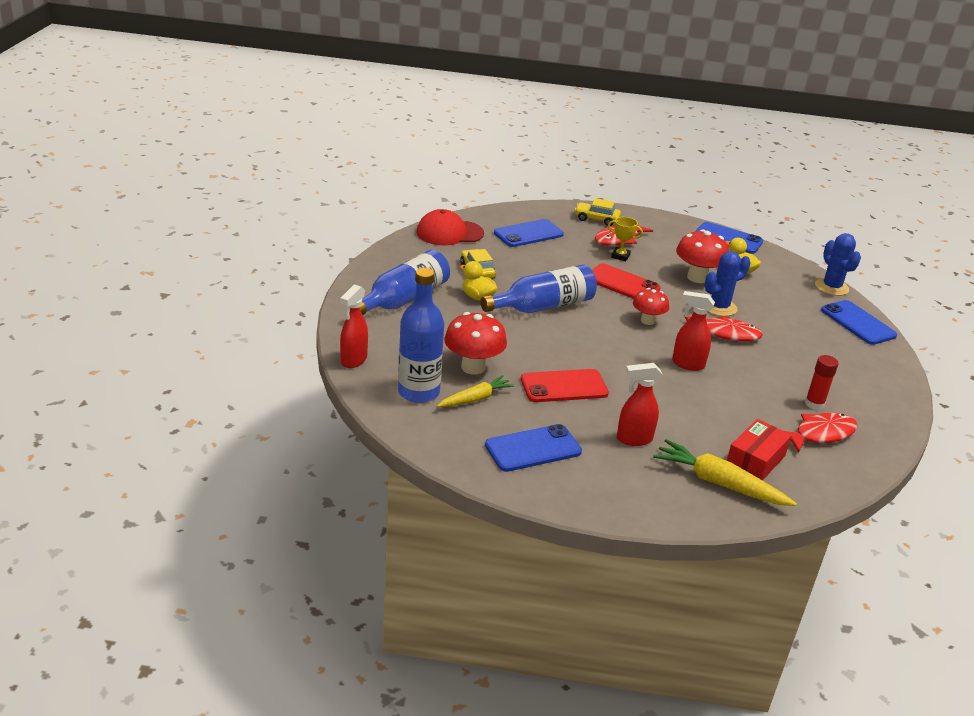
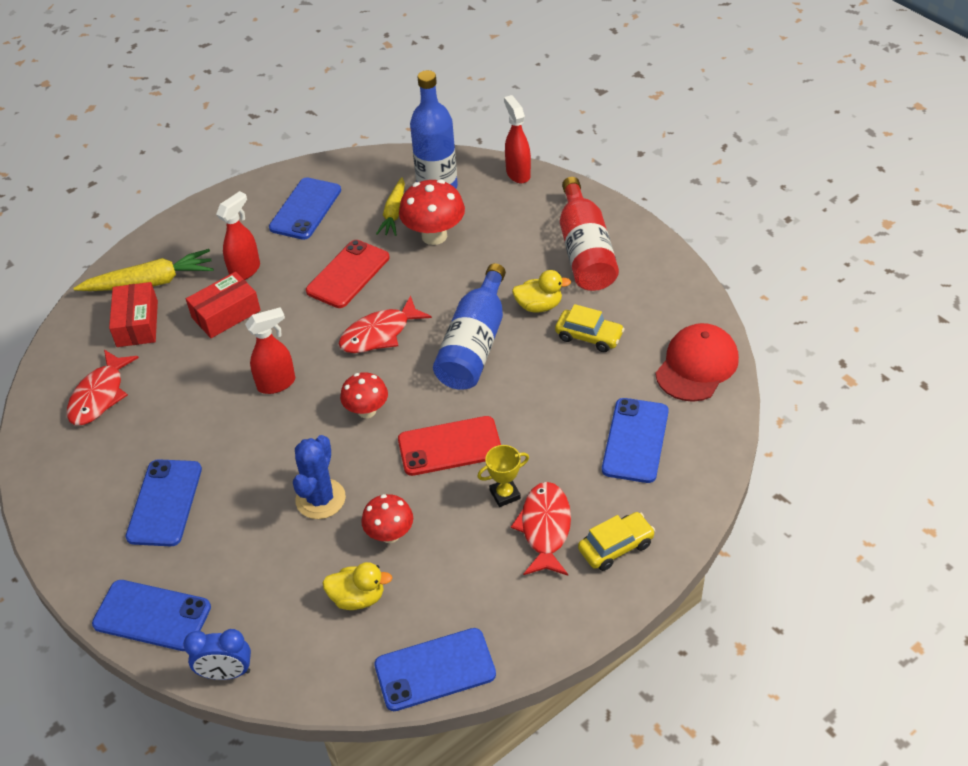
camera: 140 degrees right, 15 degrees up
blue bottle [360,250,450,315] -> red bottle [560,177,619,291]
red mushroom [676,230,729,283] -> red mushroom [361,494,413,543], size x0.64
red fish [684,315,763,341] -> red fish moved to [339,295,432,353]
red glue stick [805,355,838,410] -> none
blue cactus [815,233,861,296] -> blue clock [183,629,251,680]
none -> blue phone [126,459,202,546]
none -> red box [186,272,261,338]

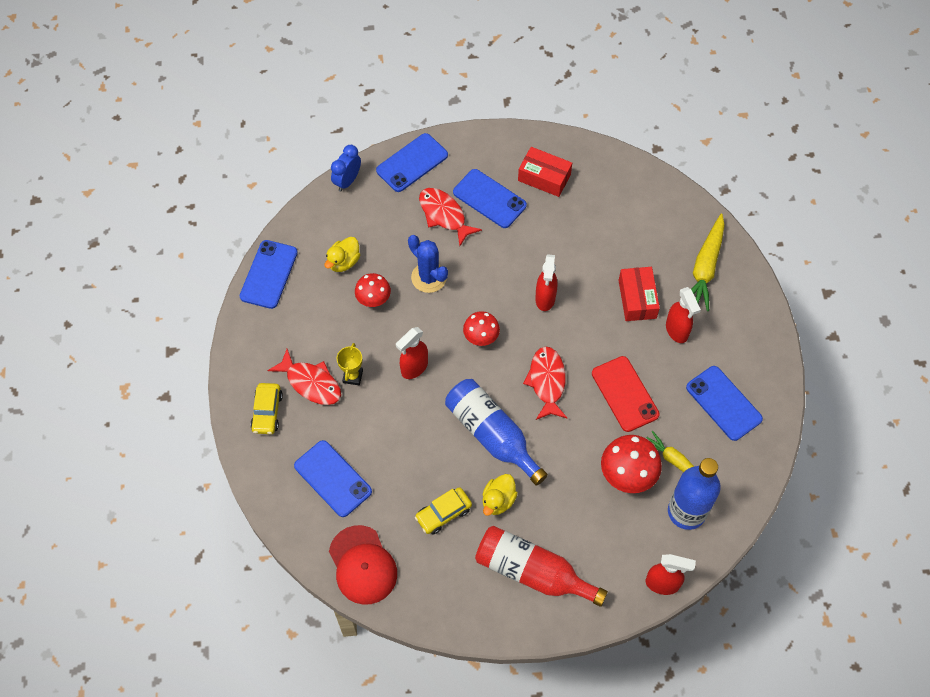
camera: 120 degrees right, 15 degrees up
red fish [67,350,139,425] -> red fish moved to [419,188,482,246]
red box [109,282,158,347] -> red box moved to [518,147,572,197]
red phone [398,416,501,476] -> red spray bottle [396,327,428,379]

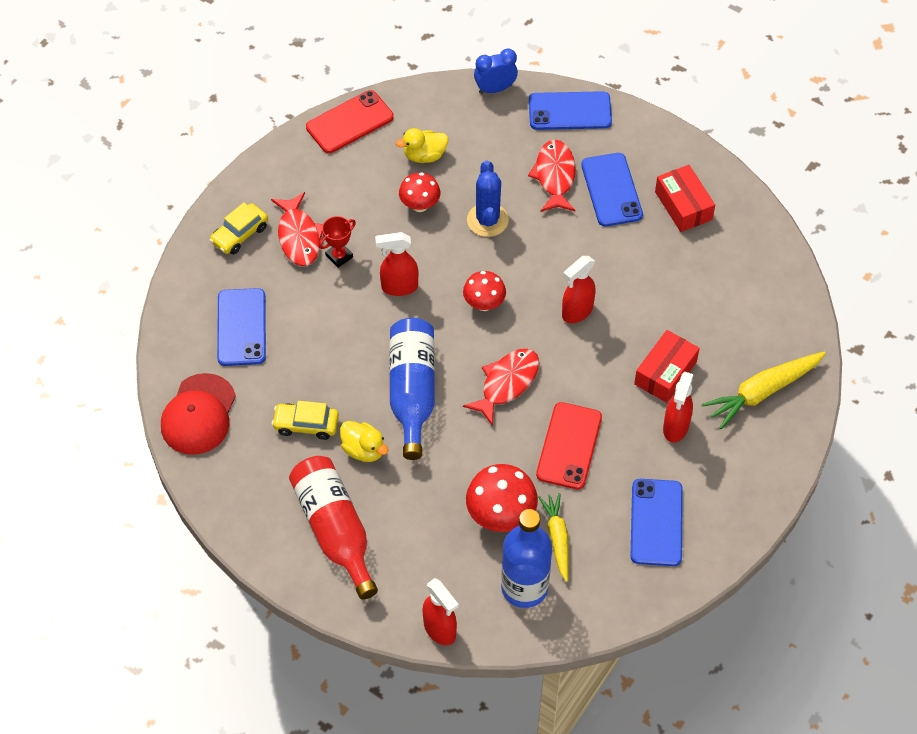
camera: 40 degrees right, 5 degrees down
blue phone [240,240,298,309] -> red phone [306,90,394,153]
yellow trophy [337,343,363,386] -> red trophy [319,216,356,268]
yellow duck [482,474,518,516] -> yellow duck turned 120 degrees counterclockwise [340,421,389,462]

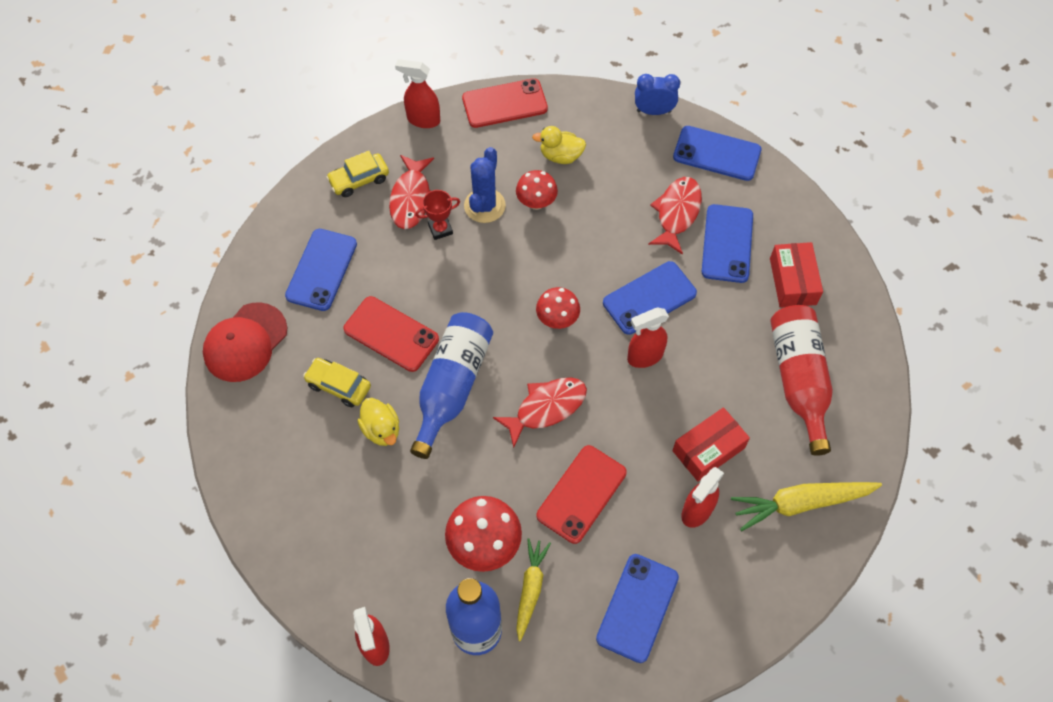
camera: 20 degrees right, 5 degrees up
red bottle [289,456,378,600] -> red bottle moved to [770,305,833,456]
red spray bottle [375,232,418,296] -> red spray bottle moved to [395,59,440,128]
blue cactus [467,161,509,237] -> blue cactus moved to [464,147,506,223]
none -> red phone [343,296,439,372]
none -> blue phone [603,261,697,335]

